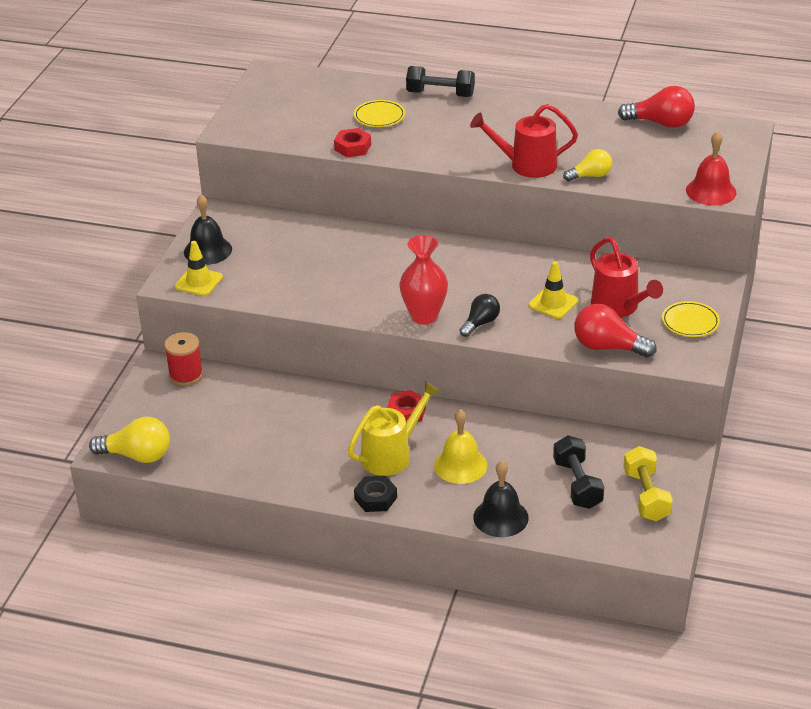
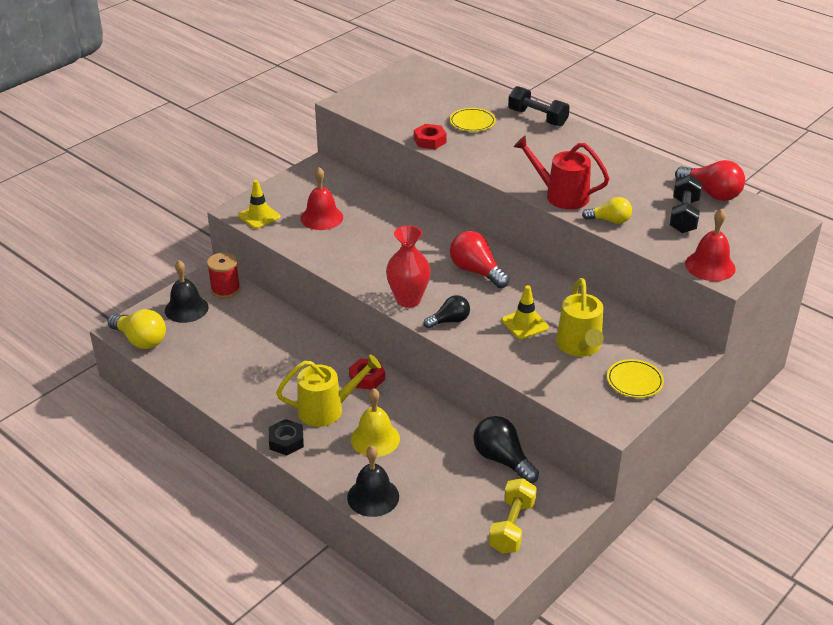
camera: 25 degrees right, 0 degrees up
black bell [184,194,232,265] -> black bell moved to [165,260,209,323]
black dumbbell [553,435,605,509] -> black dumbbell moved to [670,175,702,233]
red light bulb [574,304,657,358] -> red light bulb moved to [450,231,509,288]
red watering can [590,237,663,317] -> yellow watering can [556,278,604,357]
none -> red bell [301,167,343,230]
none -> black light bulb [473,416,539,483]

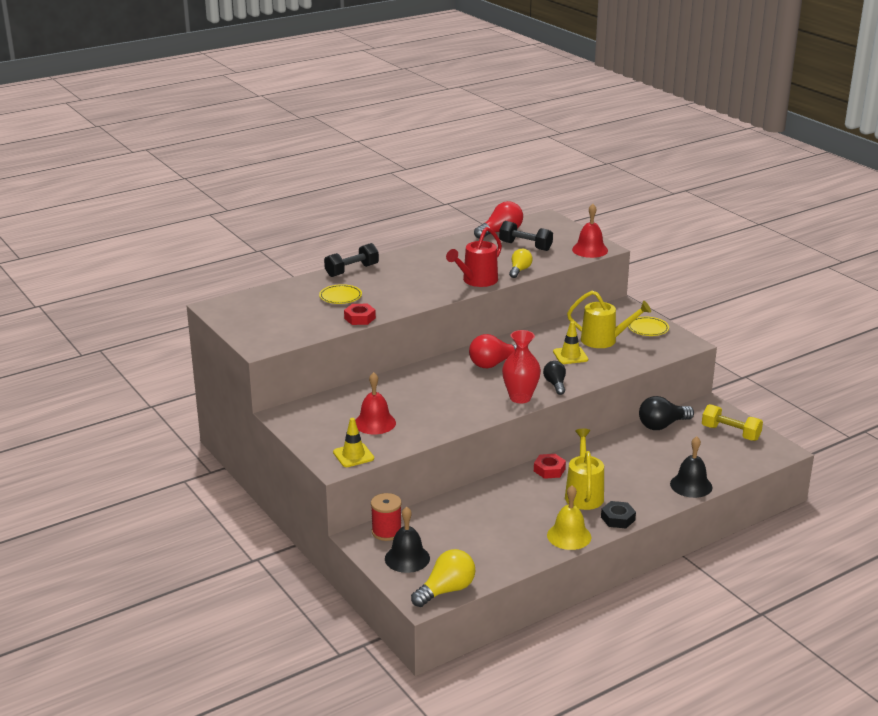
camera: 75 degrees left, 10 degrees down
yellow bell [351,388,400,457] -> yellow bell moved to [547,485,591,550]

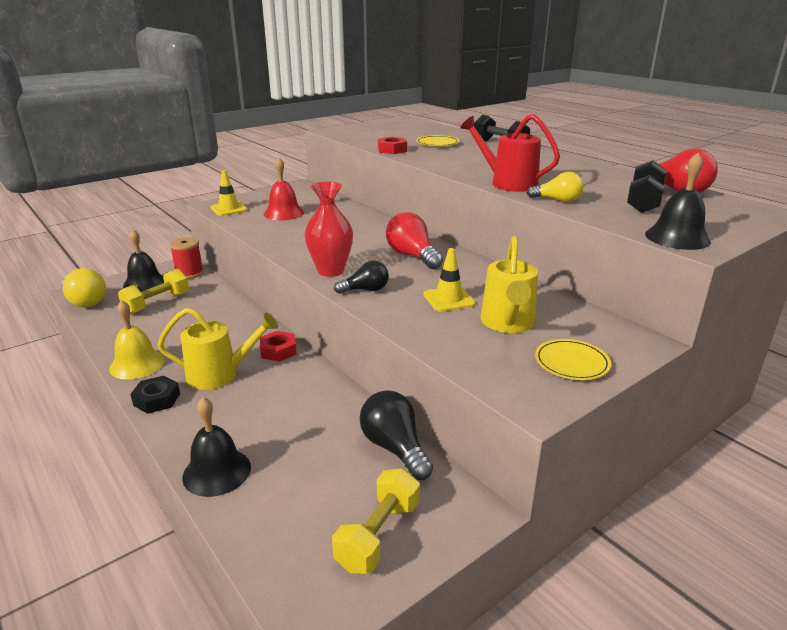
camera: 85 degrees right, 0 degrees up
red bell [572,204,608,258] -> black bell [645,152,711,250]
none -> yellow dumbbell [118,269,189,314]

